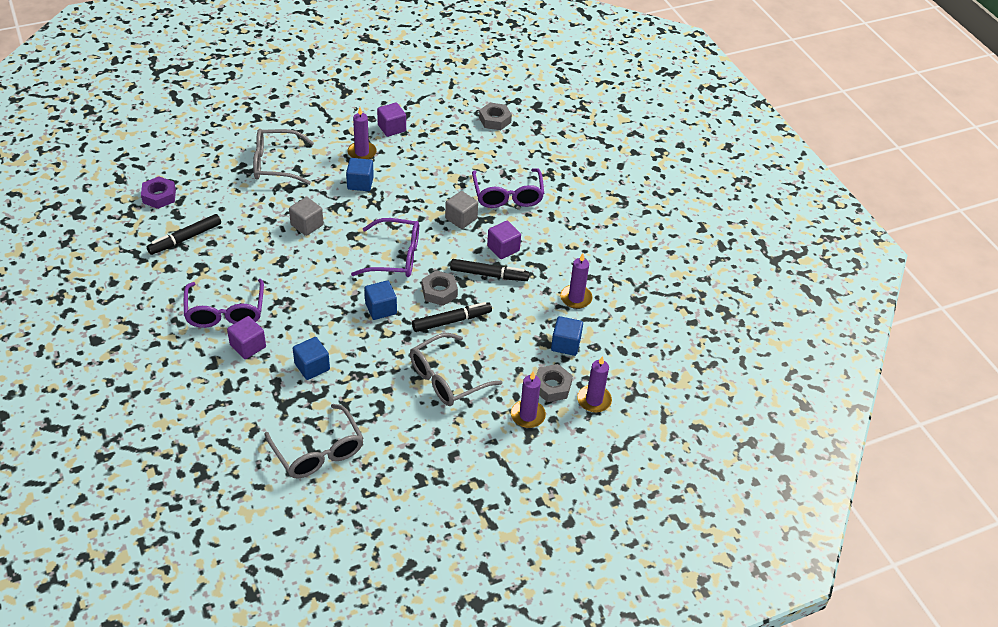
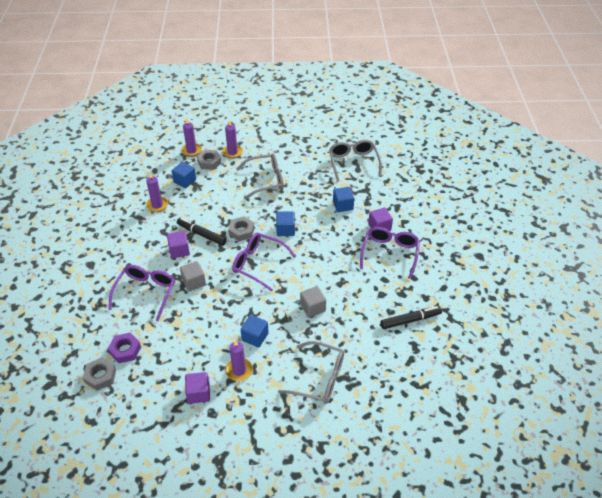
camera: 155 degrees left, 0 degrees up
purple nut [141,176,176,209] -> purple nut moved to [108,333,141,363]
black marker [412,302,492,332] -> none

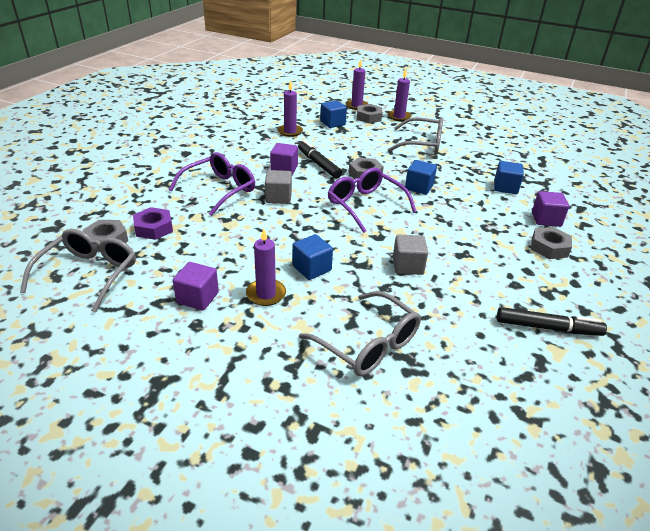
camera: 25 degrees right, 10 degrees down
grey glasses [329,140,382,182] -> grey glasses moved to [20,229,136,313]
purple glasses [360,227,420,279] -> grey nut [531,227,572,259]

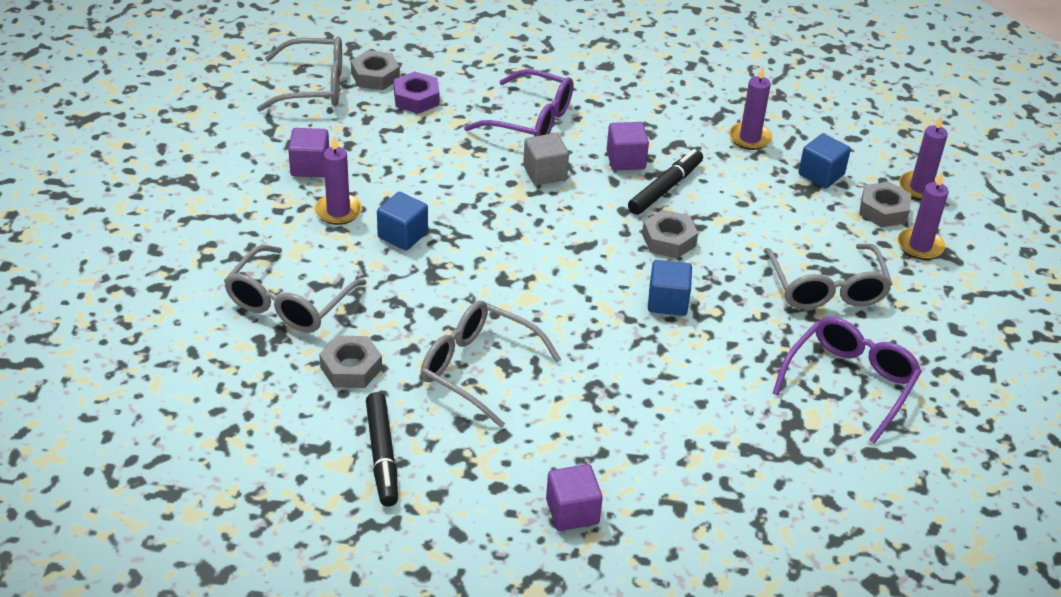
camera: 70 degrees right, 5 degrees up
purple glasses [328,168,417,233] -> purple glasses moved to [773,317,922,444]
grey cube [393,234,428,275] -> none
blue cube [494,161,524,194] -> none
grey nut [531,227,572,259] -> grey nut moved to [319,335,382,388]
purple cube [532,191,569,227] -> purple cube moved to [546,464,603,531]
none -> grey glasses [421,301,561,428]

